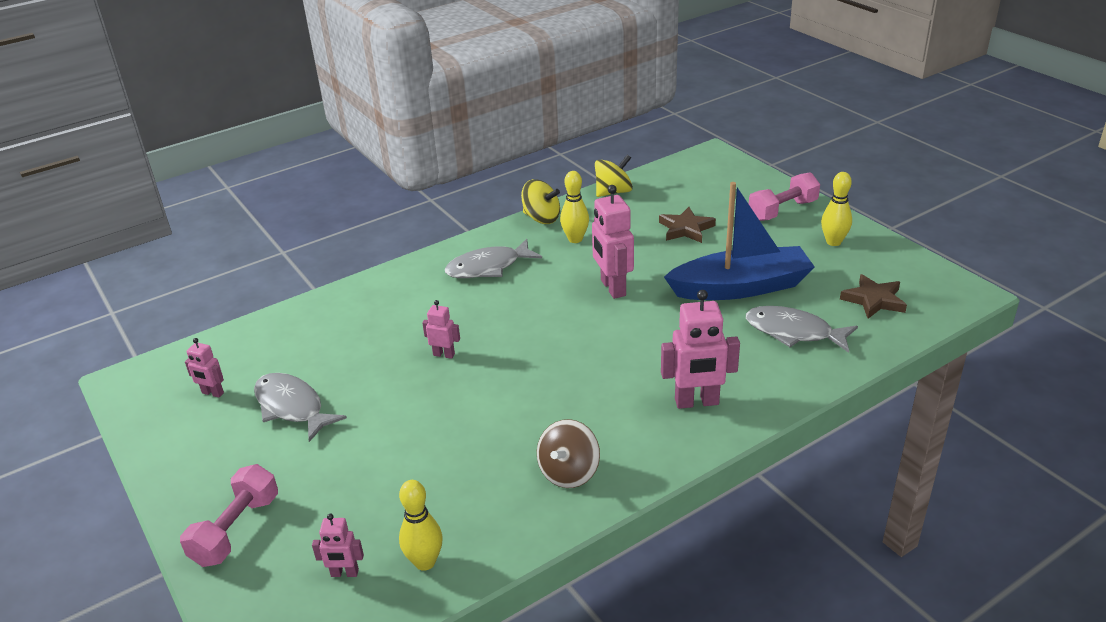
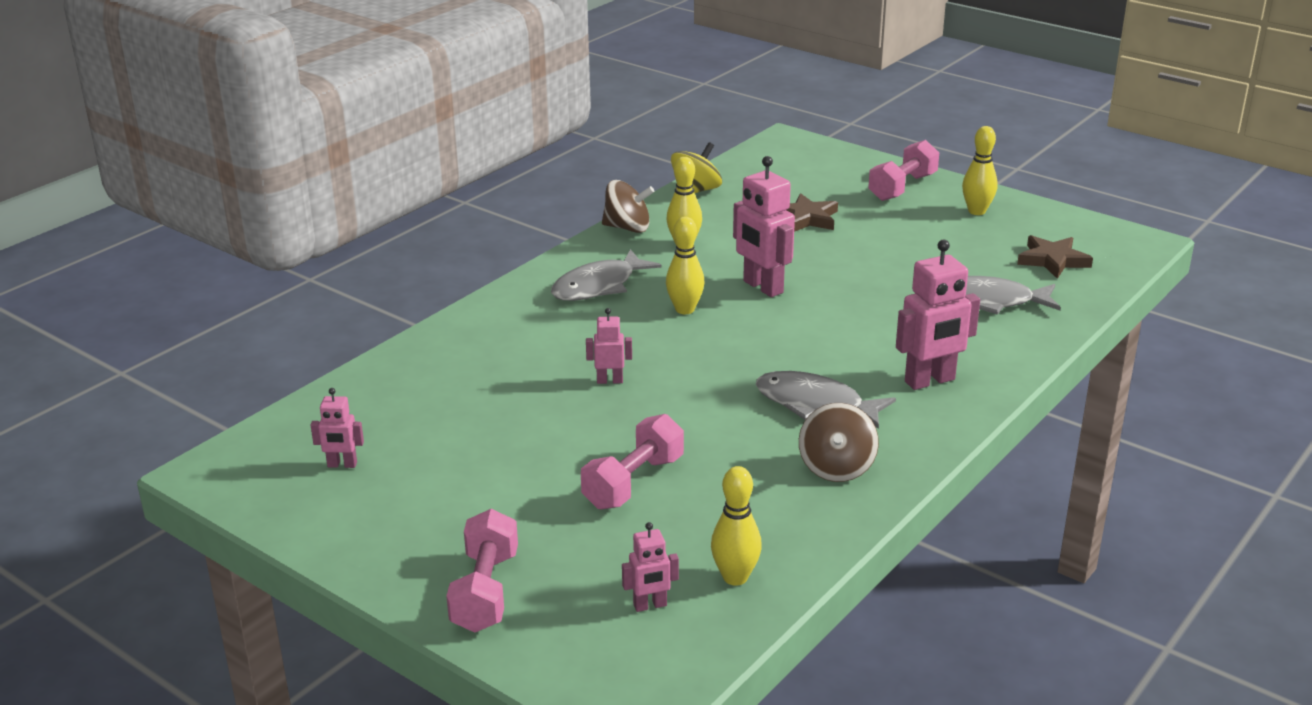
camera: 20 degrees left, 5 degrees down
grey fish [254,373,347,442] -> grey fish moved to [756,371,896,429]
yellow spinning top [521,179,560,224] -> brown spinning top [602,180,655,233]
blue boat [664,182,815,300] -> none
none -> pink dumbbell [581,414,684,510]
none -> yellow bowling pin [666,217,705,314]

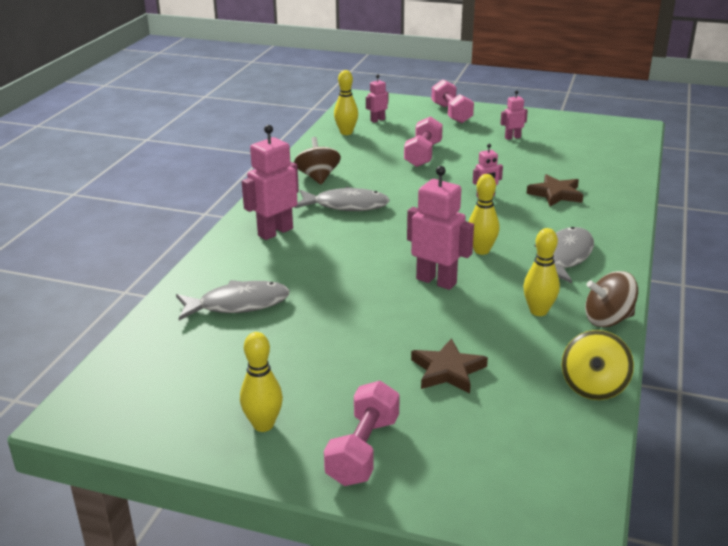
camera: 160 degrees right, 0 degrees up
pink robot [311,388,364,468] -> pink robot moved to [500,90,528,140]
brown star [1017,235,1093,279] -> brown star moved to [527,174,583,206]

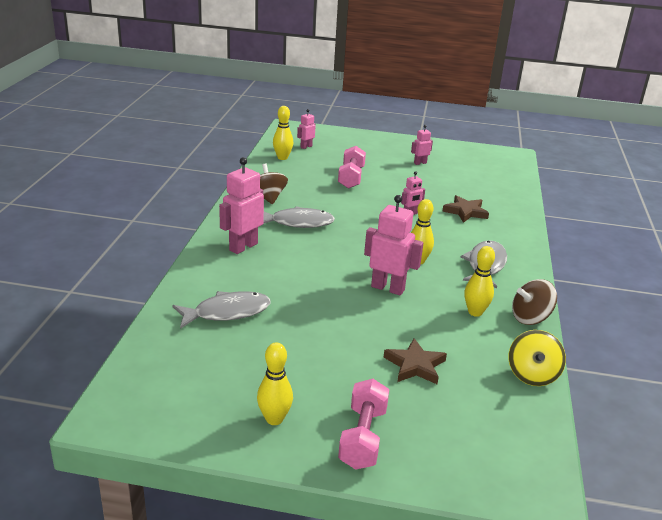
camera: 10 degrees left, 0 degrees up
pink dumbbell [431,80,474,123] -> none

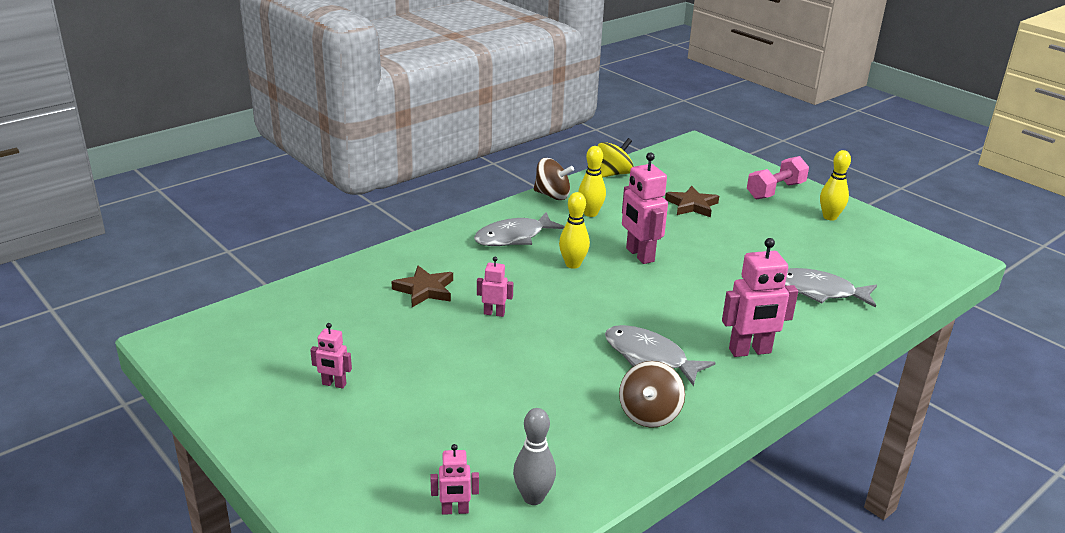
camera: 140 degrees left, 0 degrees up
yellow bowling pin [273,106,293,160] -> grey bowling pin [513,408,556,505]
pink dumbbell [338,146,366,189] -> none

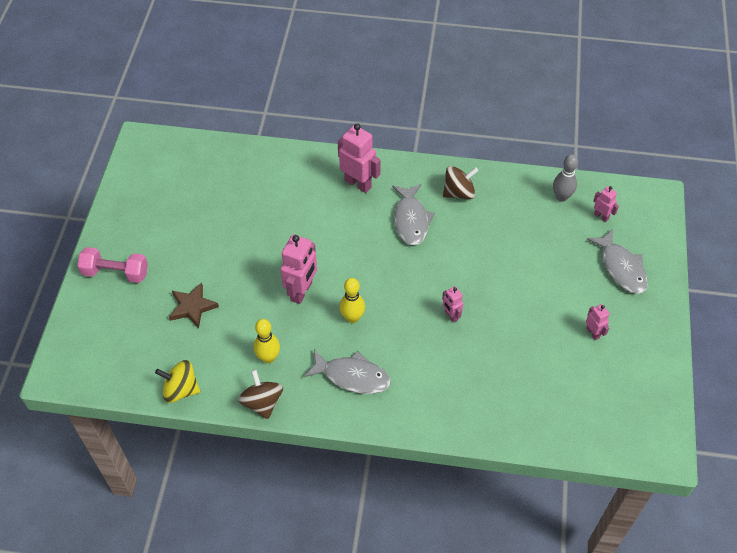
camera: 130 degrees left, 25 degrees up
brown star [392,266,453,307] -> none
grey fish [785,268,877,308] -> grey fish moved to [587,229,648,294]
yellow bowling pin [820,150,851,221] -> none

